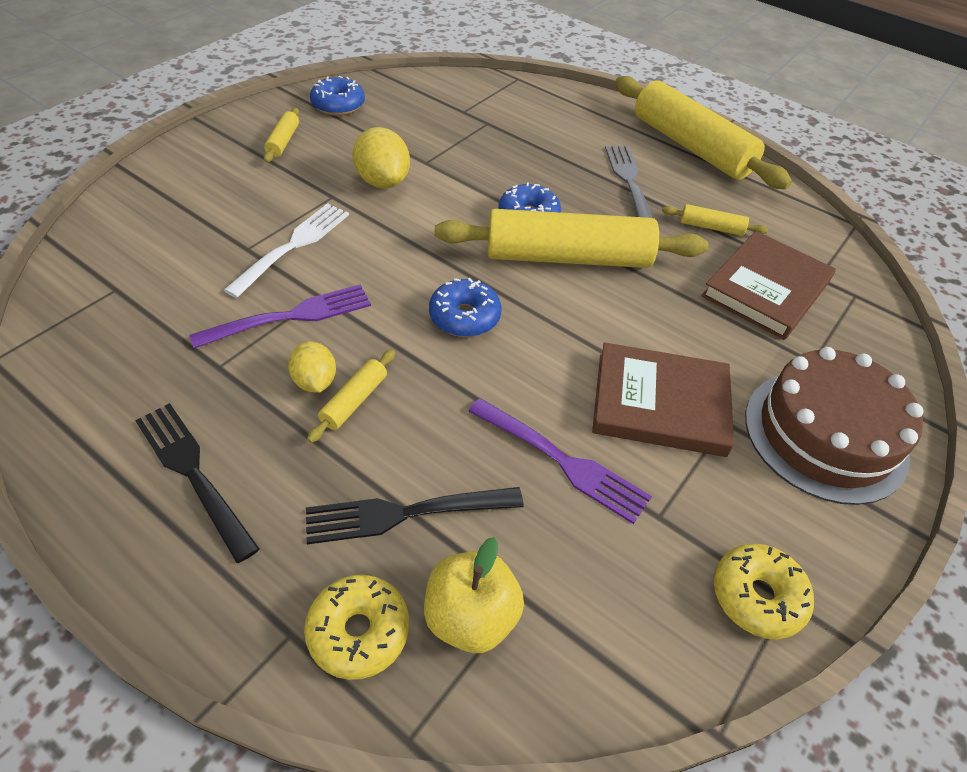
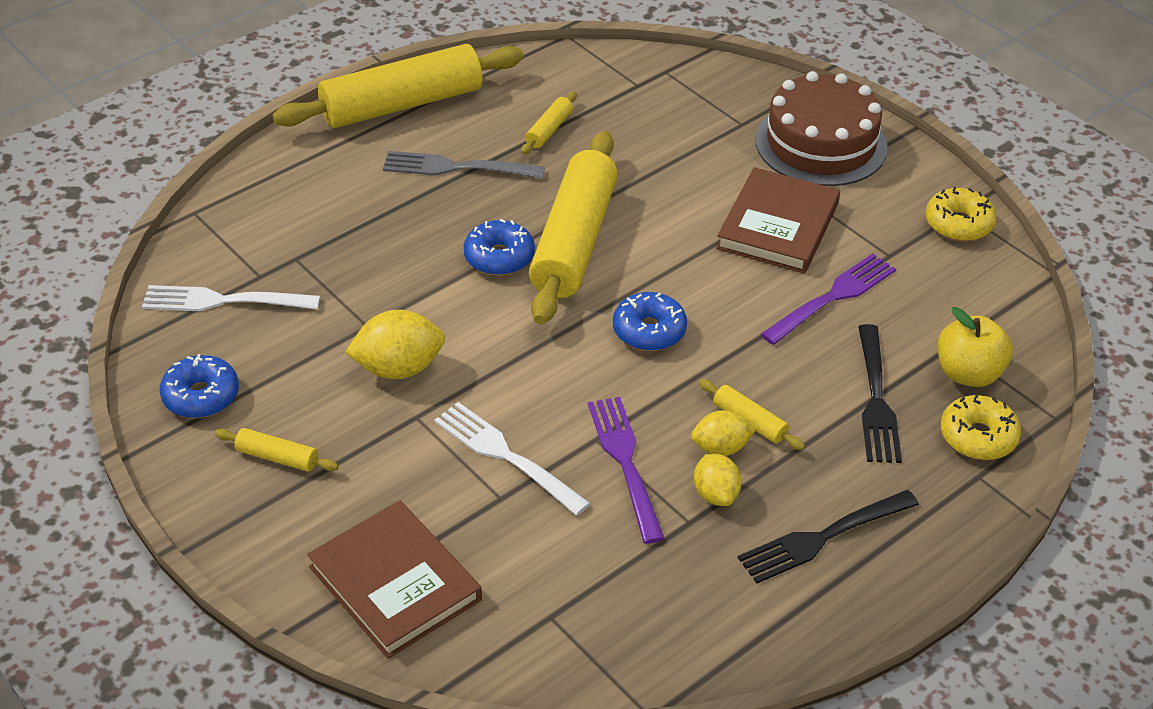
camera: 75 degrees left, 5 degrees down
brown book [701,231,836,340] -> brown book moved to [307,501,482,659]
none -> white fork [142,285,320,311]
none -> yellow lemon [694,454,742,506]

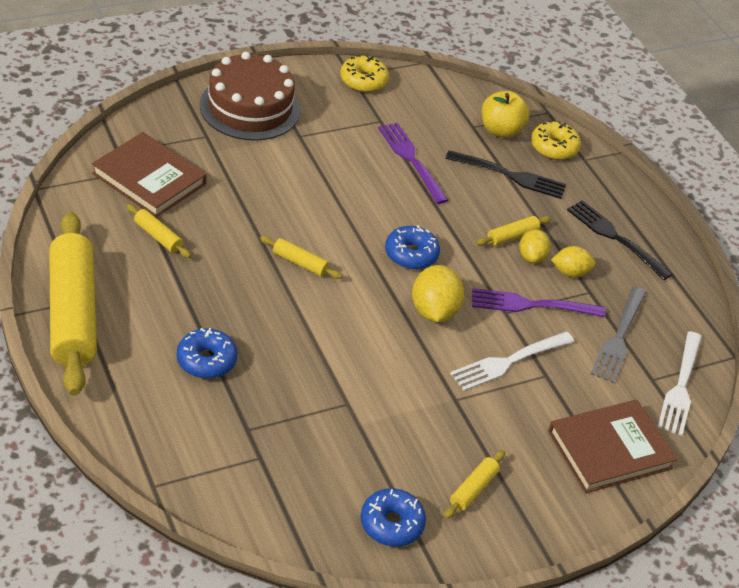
camera: 80 degrees left, 0 degrees up
white fork [142,285,320,311] -> white fork moved to [657,331,702,436]
yellow lemon [345,310,445,379] -> yellow lemon moved to [412,265,464,322]
grey fork [383,151,545,179] -> grey fork moved to [590,287,646,383]
blue donut [464,219,535,276] -> blue donut moved to [177,328,237,379]
yellow rolling pin [529,131,618,324] -> yellow rolling pin [260,236,342,279], size x0.41
brown book [716,167,840,273] -> brown book moved to [92,132,207,218]
black fork [738,490,919,583] -> black fork turned 150 degrees clockwise [567,200,672,280]

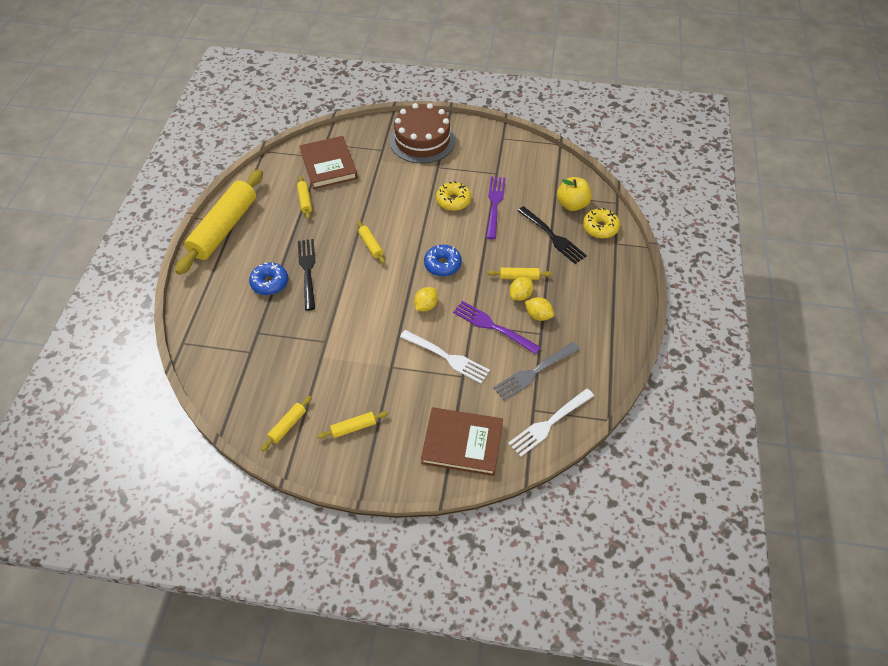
camera: 40 degrees right, 10 degrees up
yellow donut [340,55,389,92] -> yellow donut moved to [436,181,471,211]
blue donut [361,488,426,546] -> yellow rolling pin [261,396,312,451]
yellow lemon [412,265,464,322] -> yellow lemon [414,287,438,312], size x0.63
white fork [450,331,574,391] -> white fork turned 150 degrees counterclockwise [400,330,490,384]
black fork [567,200,672,280] -> black fork moved to [298,239,315,311]

